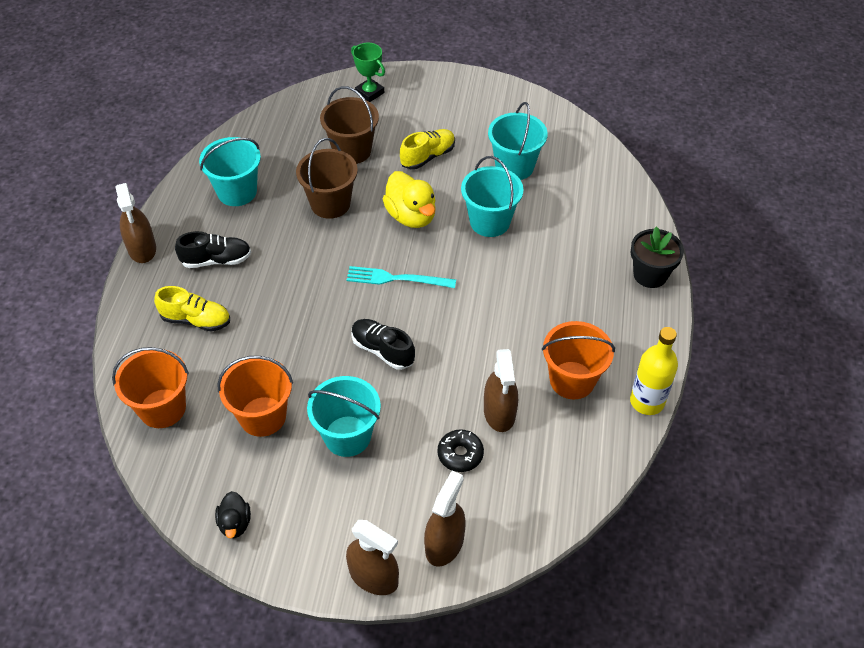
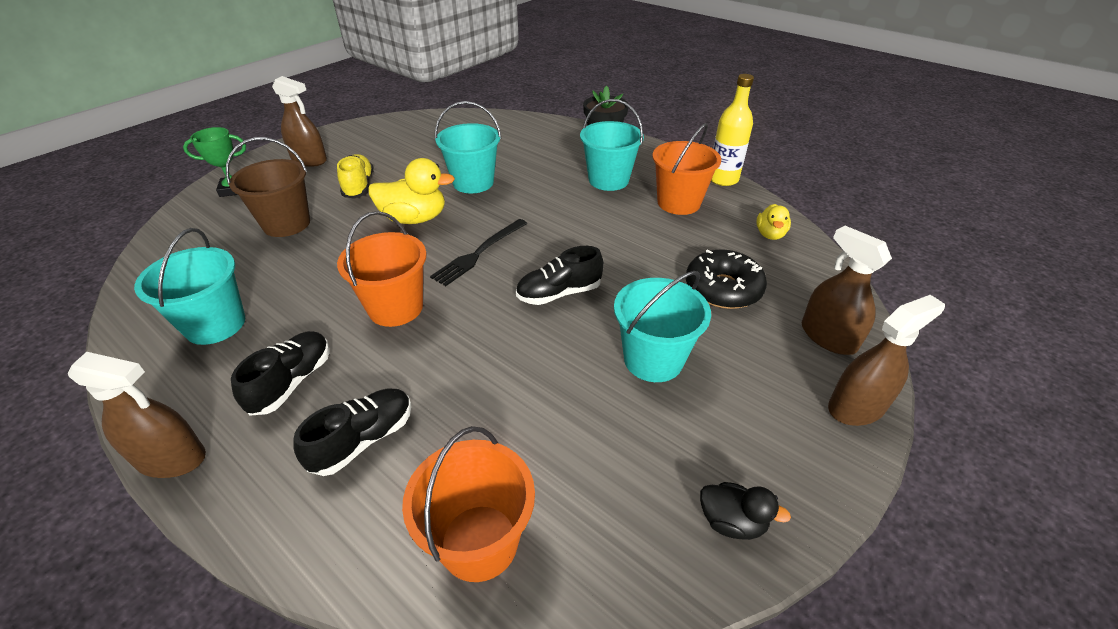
camera: 60 degrees left, 10 degrees down
yellow shoe [154,286,230,331] -> black shoe [293,388,412,476]
orange bucket [217,356,293,437] -> orange bucket moved to [337,211,427,327]
brown bucket [296,138,358,219] -> none
turquoise fork [347,266,456,288] -> black fork [430,219,527,286]
black donut [437,429,484,472] -> black donut [686,249,767,309], size x1.55
brown spray bottle [484,349,518,432] -> brown spray bottle moved to [272,76,327,167]
turquoise bucket [488,102,548,180] -> turquoise bucket moved to [580,99,644,191]
none -> yellow duck [756,204,791,240]

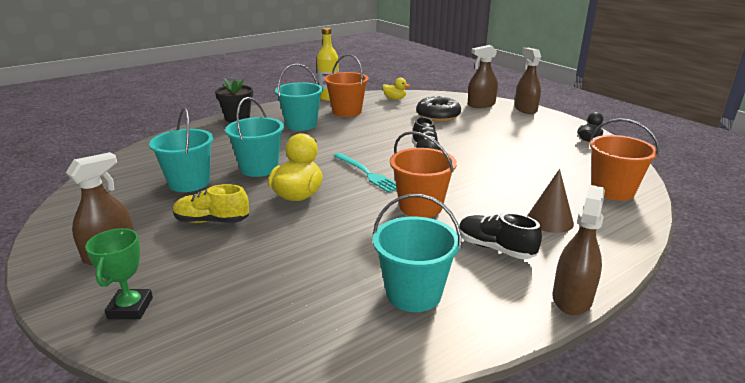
camera: 75 degrees left, 15 degrees down
brown bucket [226,137,310,237] -> none
black shoe [293,388,412,476] -> brown cone [527,169,574,233]
black fork [430,219,527,286] -> turquoise fork [334,153,397,193]
turquoise bucket [614,271,711,382] -> turquoise bucket moved to [149,108,213,192]

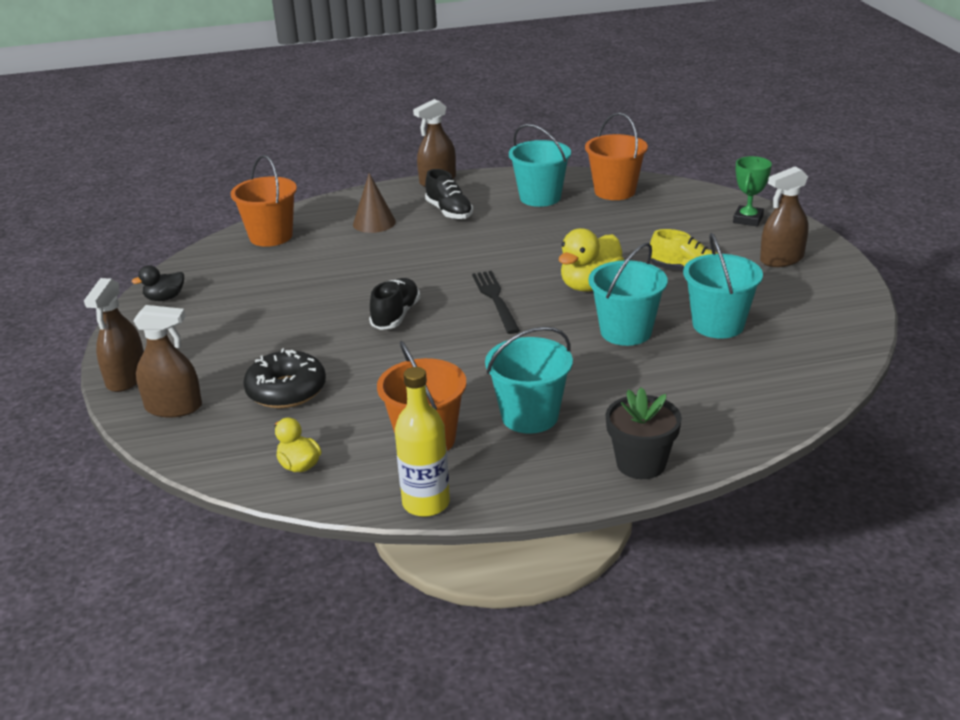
camera: 155 degrees left, 5 degrees up
turquoise fork [334,153,397,193] -> black fork [472,271,520,334]
orange bucket [390,131,457,218] -> orange bucket moved to [585,113,648,200]

